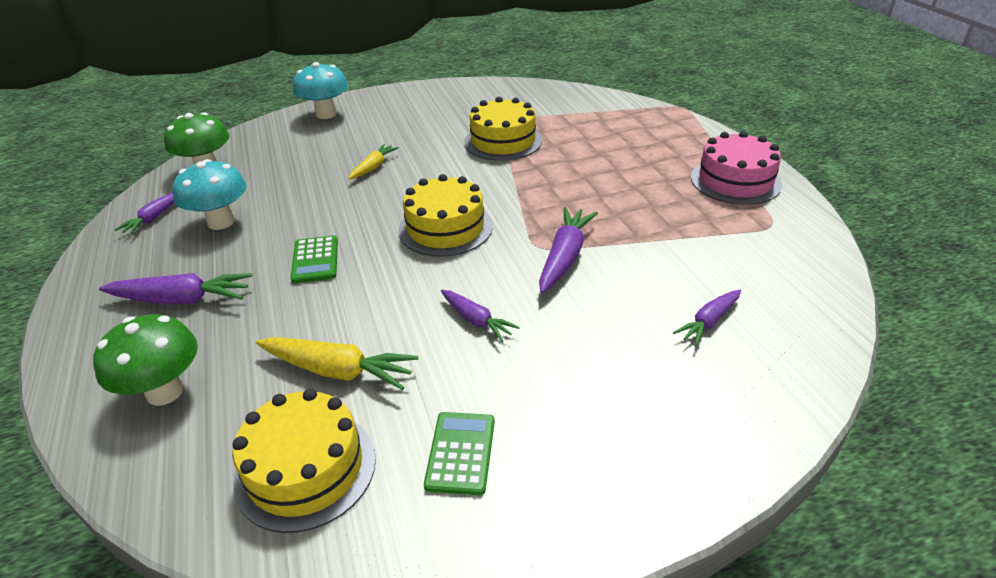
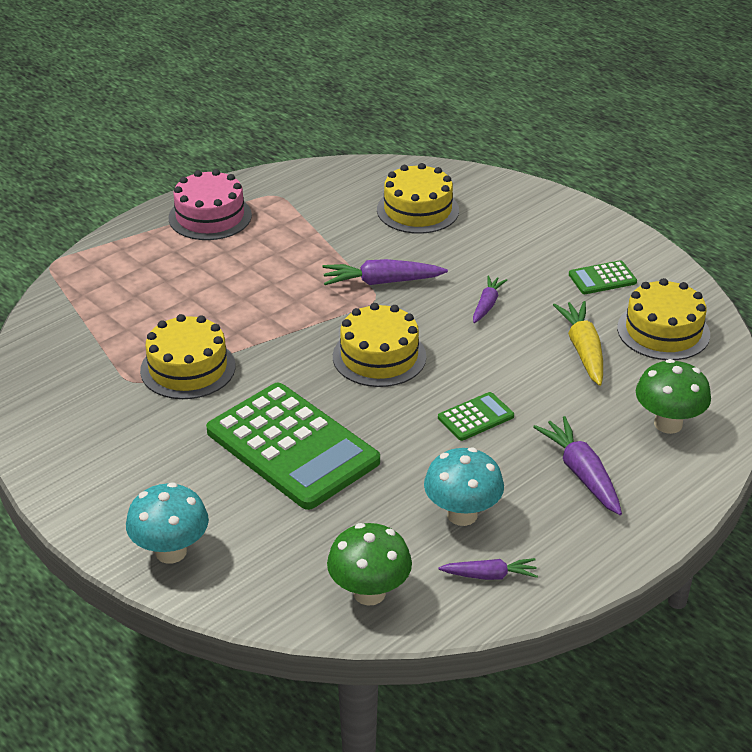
camera: 115 degrees left, 0 degrees up
yellow carrot [348,144,399,179] -> green calculator [206,383,380,510]
purple carrot [673,290,741,346] -> yellow cake [377,163,459,234]

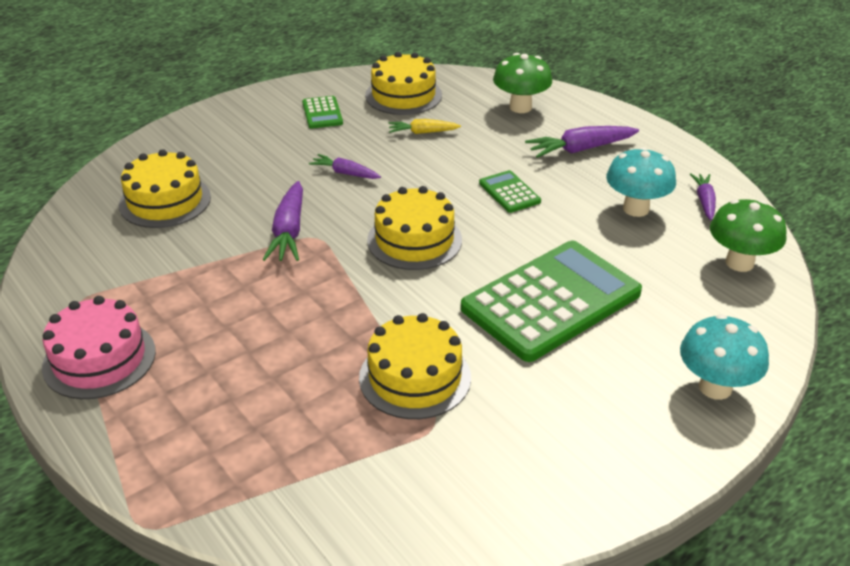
camera: 85 degrees left, 0 degrees up
yellow carrot [553,301,603,386] -> yellow carrot [389,119,461,134], size x0.63

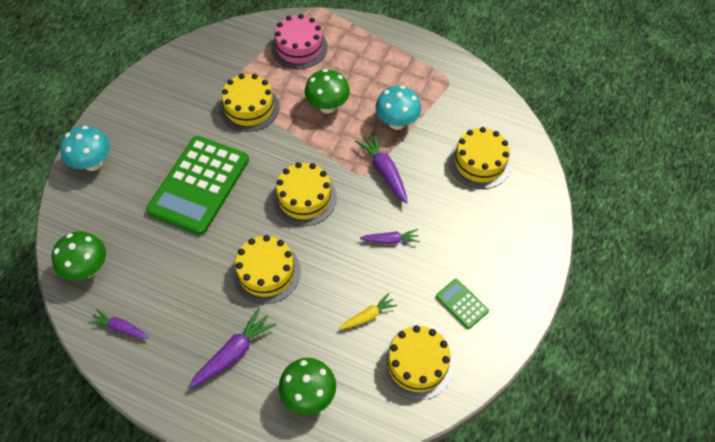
camera: 150 degrees right, 20 degrees up
pink cake [42,296,156,399] -> pink cake moved to [271,14,328,69]
green calculator [479,170,541,213] -> yellow cake [232,235,301,304]
turquoise mushroom [606,147,676,217] -> turquoise mushroom moved to [375,86,421,130]
purple carrot [690,173,716,220] -> purple carrot turned 135 degrees clockwise [88,309,149,339]
none -> green mushroom [305,69,350,113]

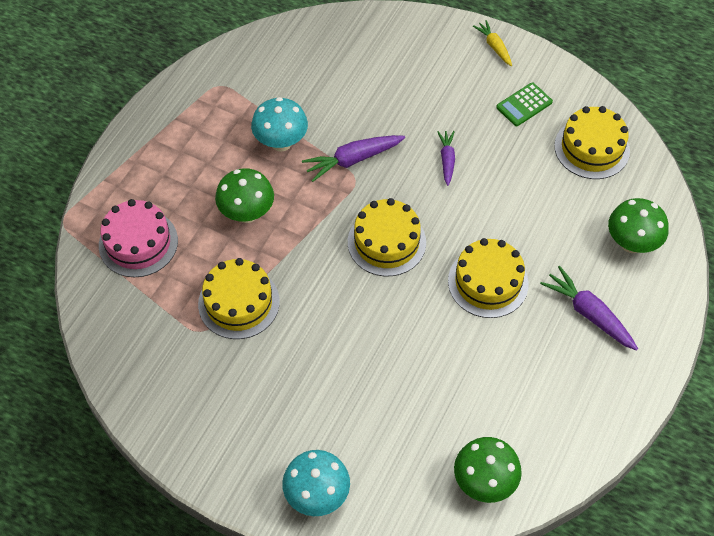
camera: 85 degrees left, 0 degrees up
purple carrot [88,309,149,339] -> none
green calculator [146,136,249,235] -> none
yellow carrot [339,293,397,329] -> yellow carrot moved to [473,20,512,66]
yellow cake [449,127,511,189] -> none

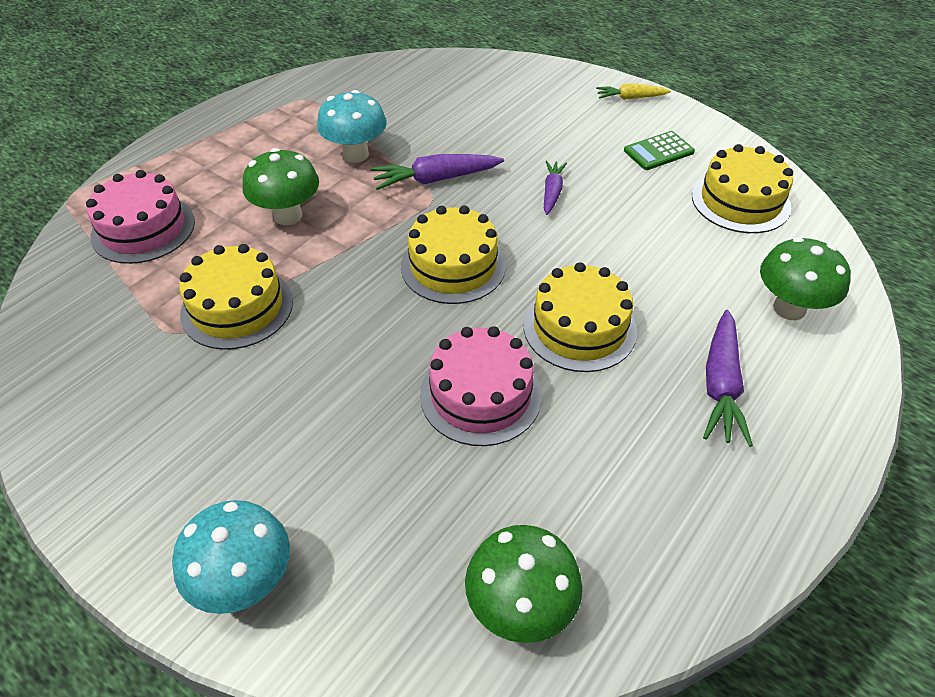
camera: 10 degrees right, 10 degrees down
yellow carrot [473,20,512,66] -> yellow carrot turned 75 degrees counterclockwise [596,83,671,100]
purple carrot [540,266,638,351] -> purple carrot turned 135 degrees counterclockwise [703,310,753,447]
none -> pink cake [420,326,542,446]

